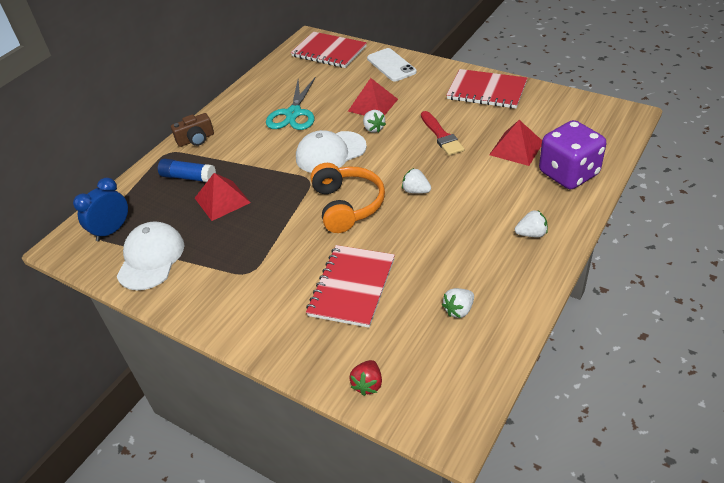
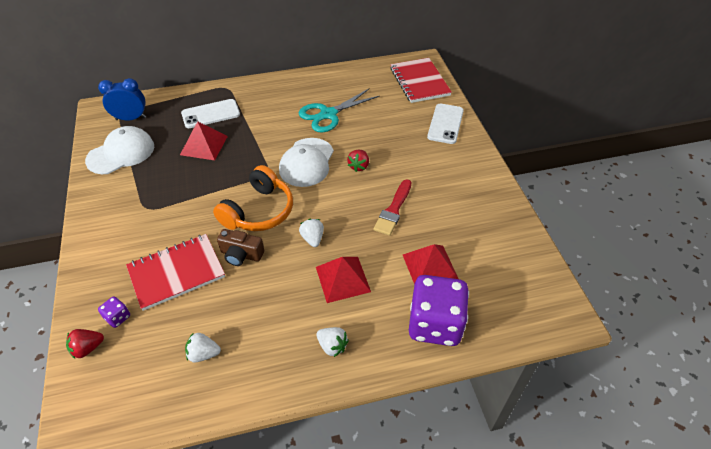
camera: 40 degrees right, 5 degrees up
blue glue stick [158,159,216,182] -> white phone [181,99,240,128]
brown camera [171,113,214,147] -> brown camera moved to [217,229,264,266]
white cap [296,130,367,173] -> white cap turned 90 degrees counterclockwise [279,138,334,187]
red pyramid [348,78,398,116] -> red pyramid moved to [316,257,371,303]
white strawberry [363,110,386,133] -> red strawberry [347,150,369,172]
red notebook [446,69,527,109] -> none
none -> purple dice [98,297,130,328]

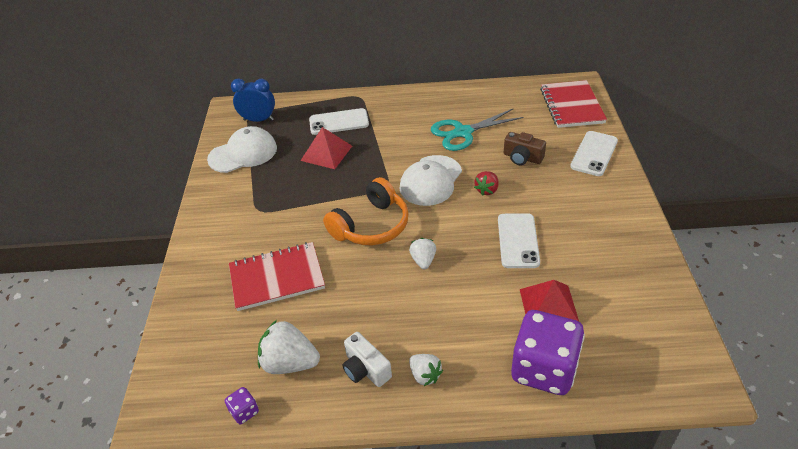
camera: 15 degrees right, 5 degrees down
red strawberry [66,329,104,359] -> none
purple dice [98,297,130,328] -> purple dice moved to [225,387,259,424]
white strawberry [185,332,221,362] -> white strawberry [258,320,320,374], size x1.71
brown camera [217,229,264,266] -> brown camera moved to [504,132,546,165]
red pyramid [316,257,371,303] -> none
red brush [373,180,412,236] -> white phone [498,213,540,268]
none -> white camera [343,332,392,387]

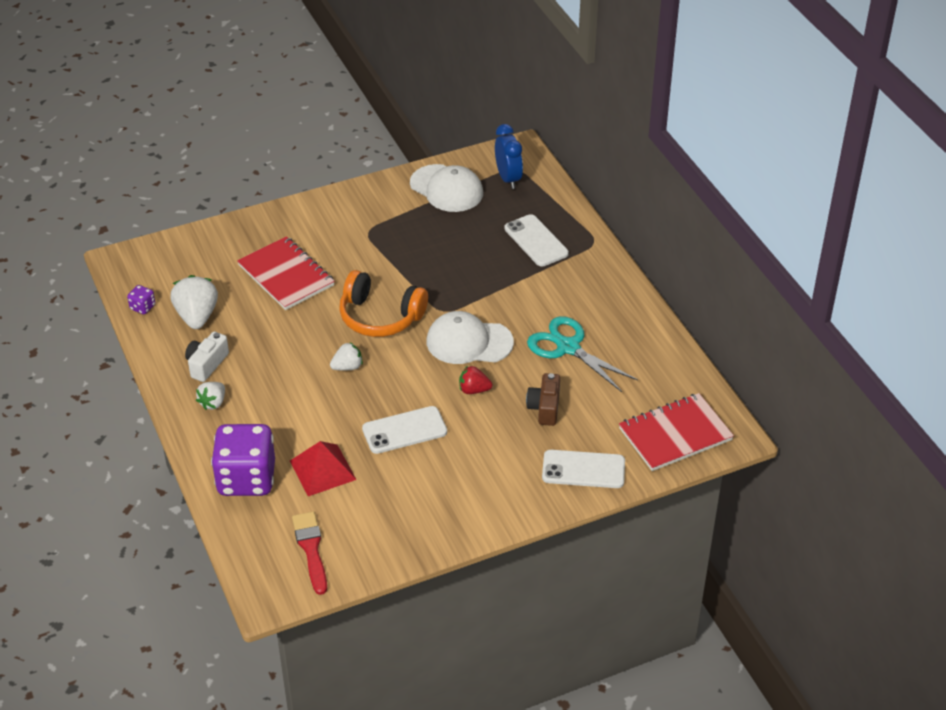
camera: 65 degrees right, 0 degrees up
red pyramid [301,127,352,169] -> none
none -> red brush [292,512,327,595]

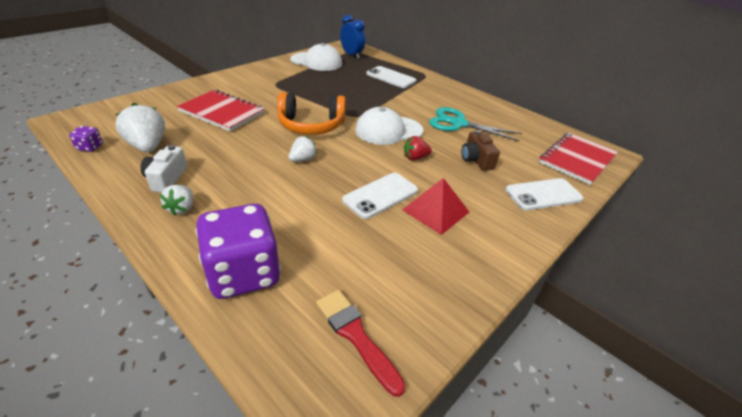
camera: 25 degrees left, 5 degrees down
red pyramid [290,441,357,496] -> red pyramid moved to [402,178,469,235]

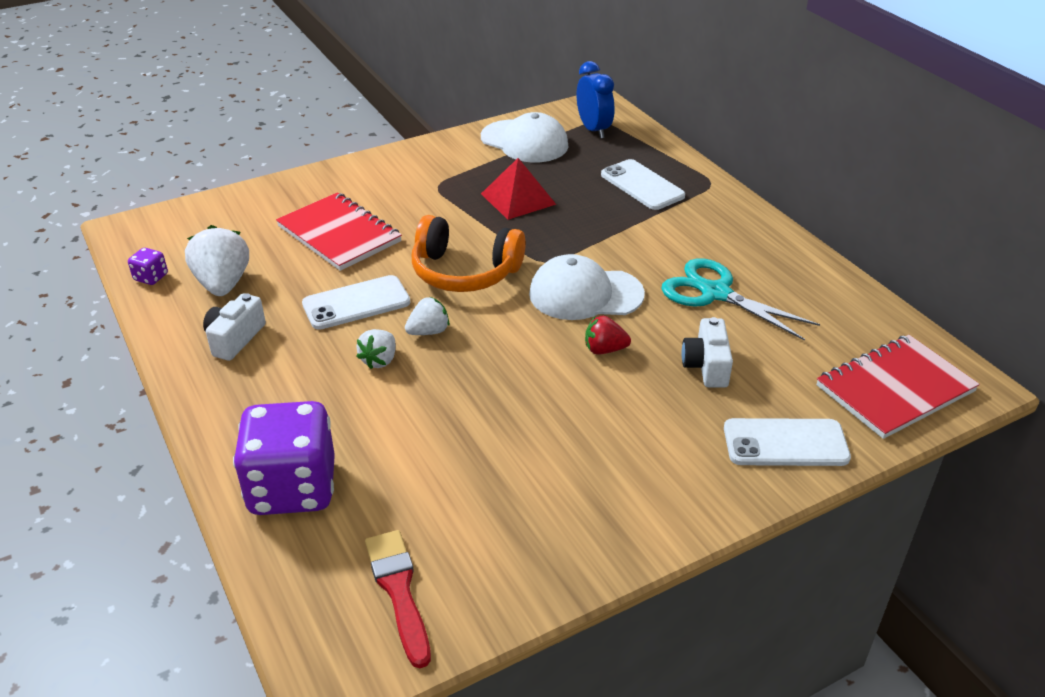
camera: 20 degrees right, 0 degrees up
white strawberry [160,185,193,216] -> white strawberry moved to [356,329,396,369]
white phone [342,173,418,219] -> white phone moved to [302,275,410,330]
red pyramid [402,178,469,235] -> red pyramid moved to [481,158,556,220]
brown camera [461,130,500,171] -> white camera [682,317,733,388]

